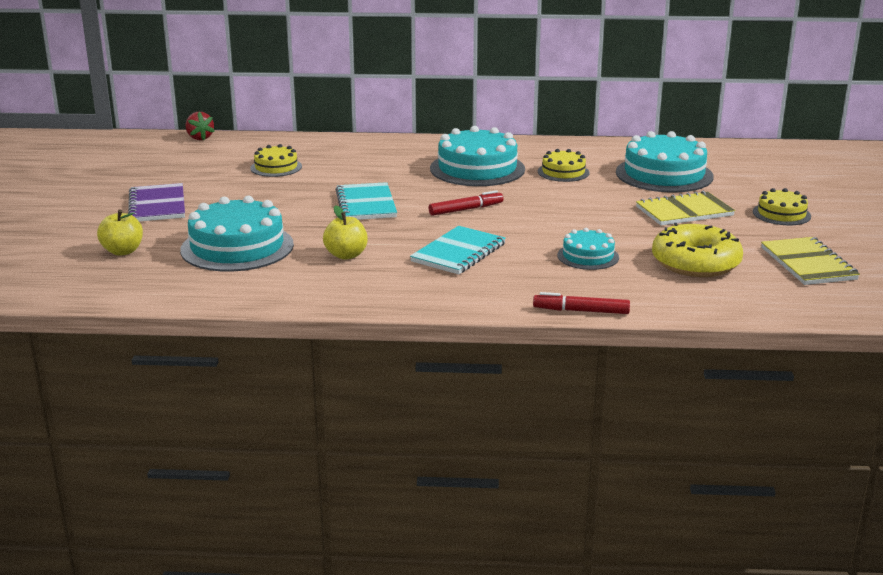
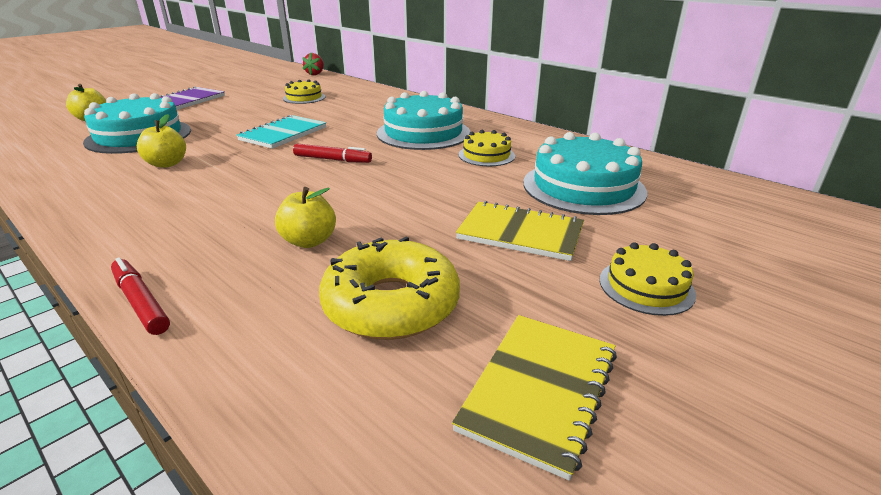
camera: 40 degrees right, 5 degrees up
turquoise notebook [410,226,506,275] -> none
turquoise cake [557,228,619,270] -> yellow apple [275,187,336,248]

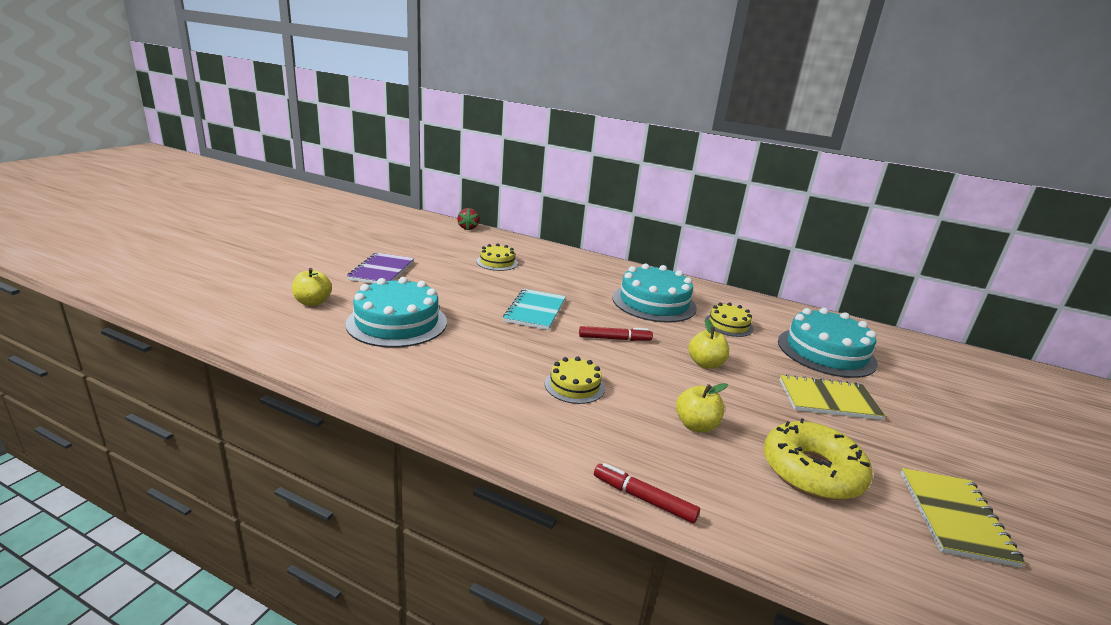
camera: 20 degrees left, 5 degrees down
yellow apple [137,114,186,168] -> yellow apple moved to [688,319,729,369]
yellow cake [600,242,696,316] -> yellow cake moved to [545,357,605,404]

